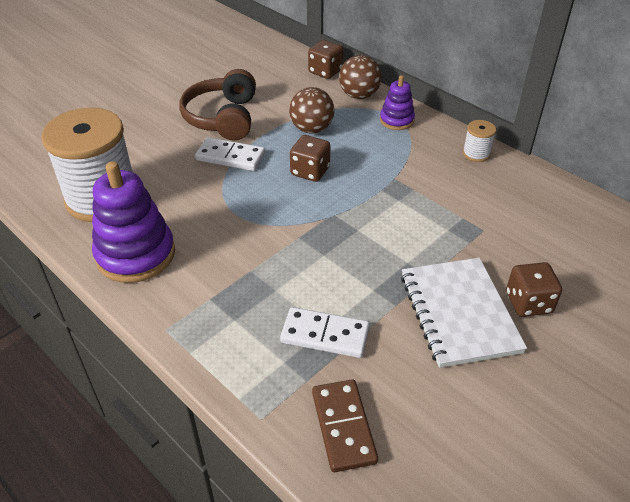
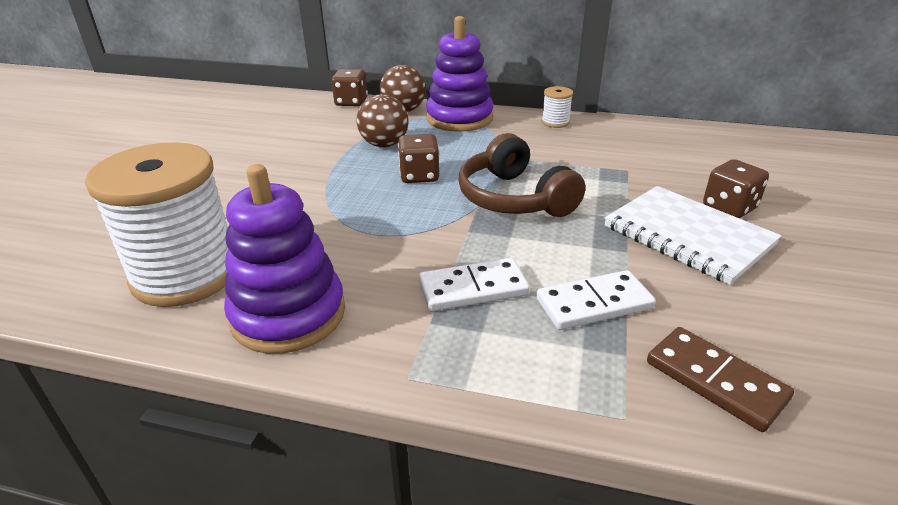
camera: 30 degrees left, 10 degrees down
brown headphones [179,69,256,140] -> brown headphones moved to [458,133,586,217]
white domino [195,137,265,171] -> white domino moved to [419,258,530,311]
purple stacking toy [380,75,415,130] -> purple stacking toy [426,16,494,132], size x1.83

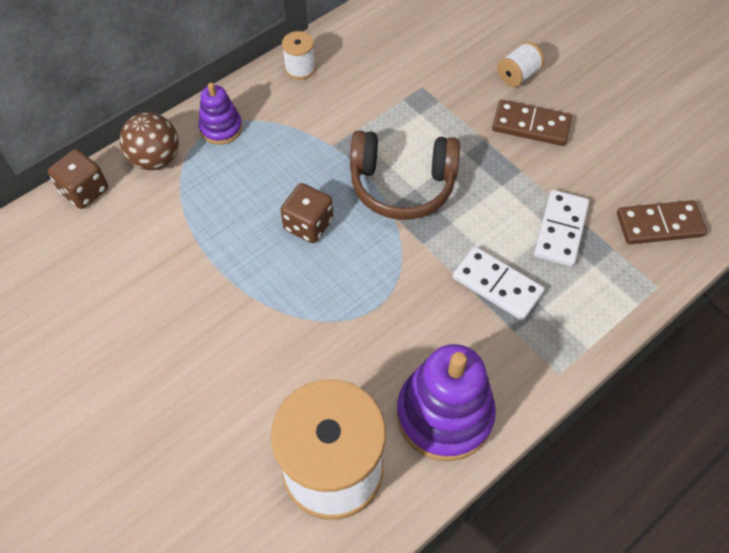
camera: 55 degrees left, 25 degrees up
brown ball [357,94,409,147] -> none
white domino [419,258,530,311] -> white domino turned 75 degrees counterclockwise [453,246,545,321]
purple stacking toy [426,16,494,132] -> purple stacking toy [198,83,243,145], size x0.55
white notebook [605,186,782,285] -> brown domino [492,100,572,146]
brown dice [703,159,769,218] -> white spool [497,42,544,87]

